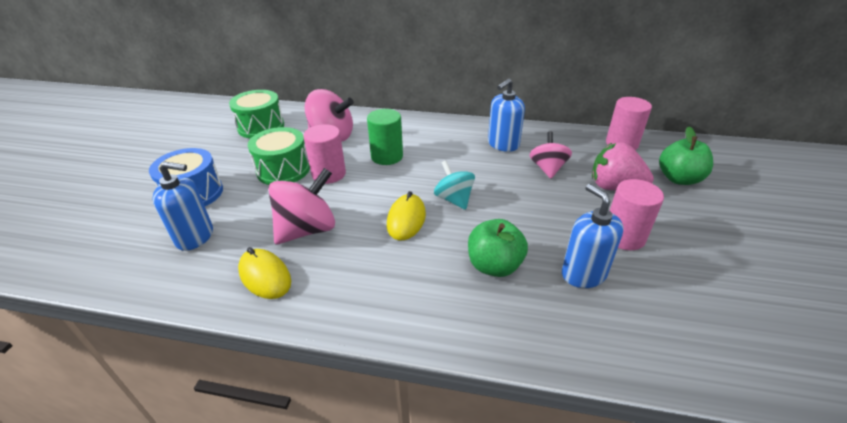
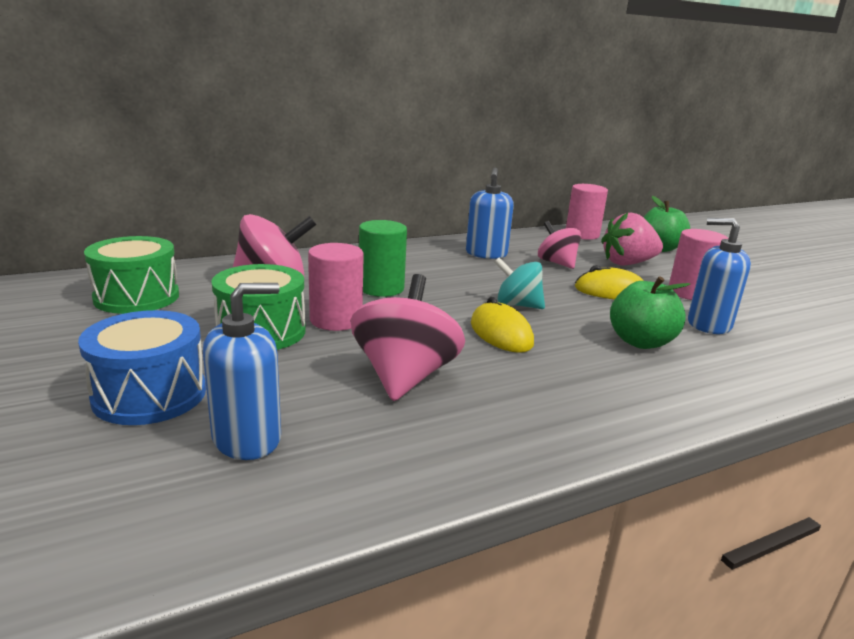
camera: 40 degrees left, 15 degrees down
yellow mouse [238,247,291,299] -> yellow mouse moved to [575,265,644,299]

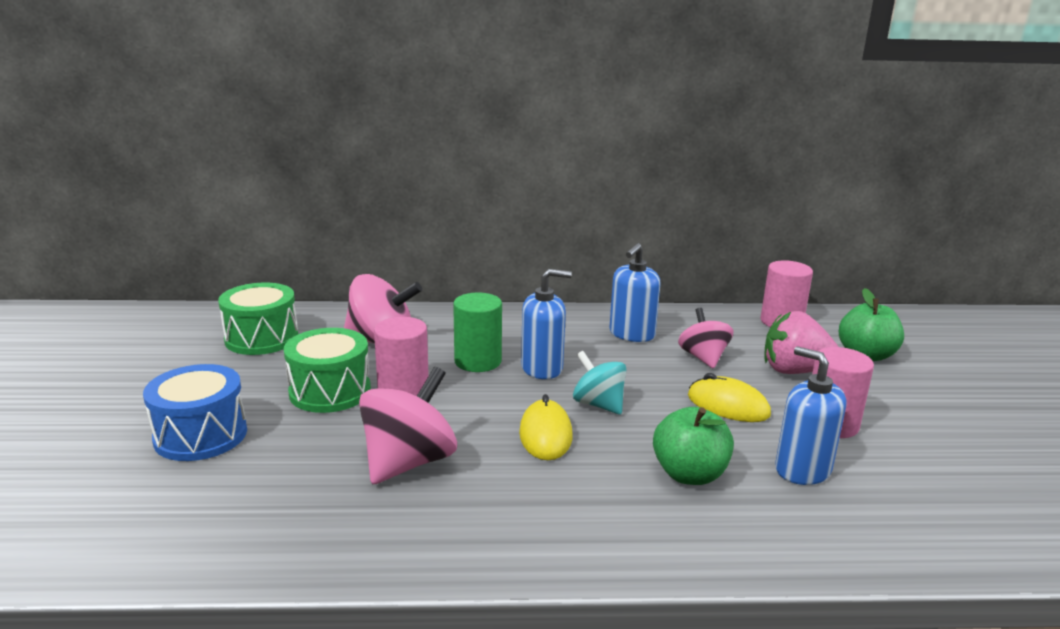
camera: 25 degrees right, 0 degrees up
blue soap dispenser [203,283,281,460] -> blue soap dispenser moved to [521,269,572,379]

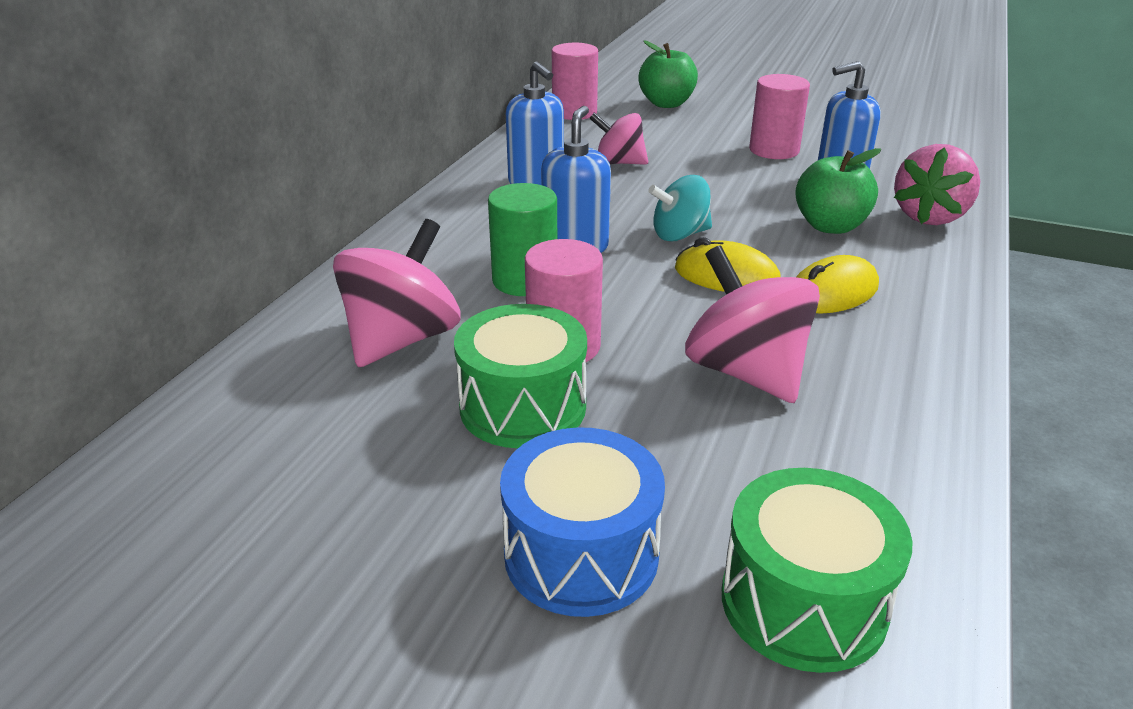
camera: 65 degrees left, 10 degrees up
green drum [218,283,298,355] -> green drum moved to [722,468,912,673]
yellow mouse [688,373,771,422] -> yellow mouse moved to [796,255,879,314]
pink strawberry [764,311,839,374] -> pink strawberry moved to [894,144,980,225]

